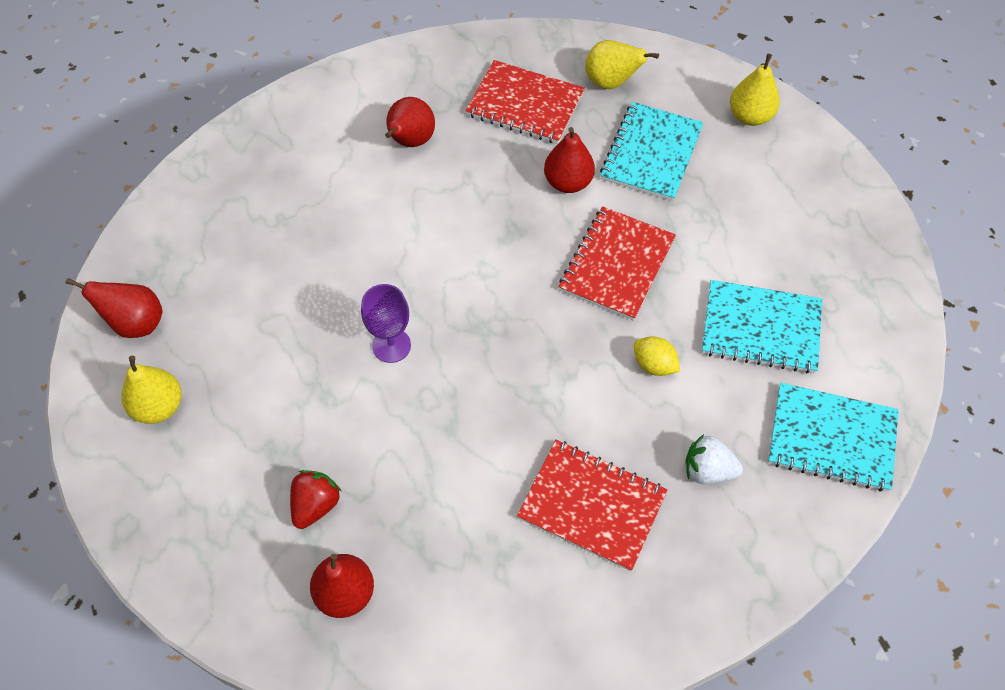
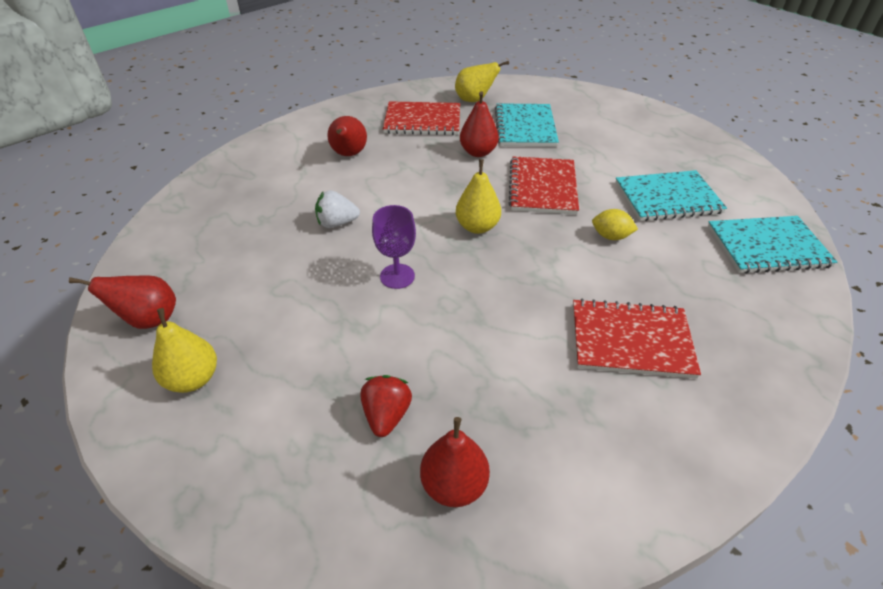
camera: 20 degrees left, 15 degrees down
white strawberry [685,434,743,484] -> white strawberry moved to [315,190,360,228]
yellow pear [730,54,780,126] -> yellow pear moved to [456,159,501,234]

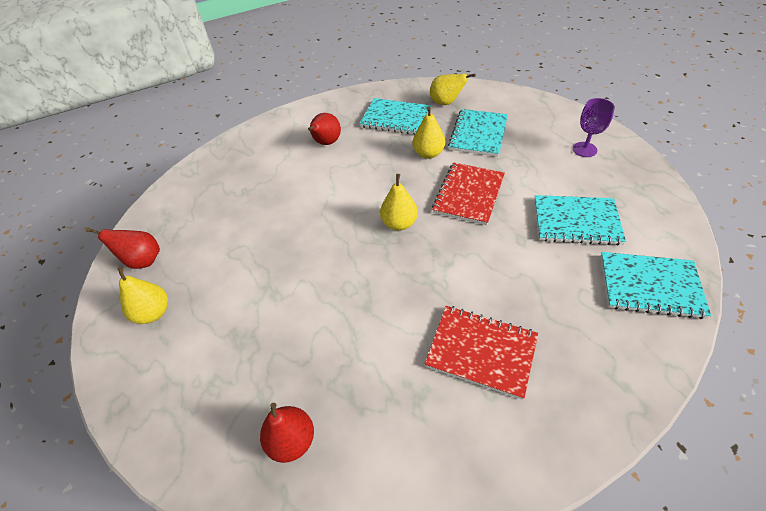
camera: 20 degrees right, 5 degrees up
white strawberry [315,190,360,228] -> none
red strawberry [360,375,412,437] -> none
purple goblet [372,205,416,289] -> purple goblet moved to [573,98,615,157]
red notebook [383,101,460,135] -> turquoise notebook [359,98,431,135]
red pear [460,91,499,157] -> yellow pear [413,107,445,159]
yellow lemon [592,209,638,240] -> none

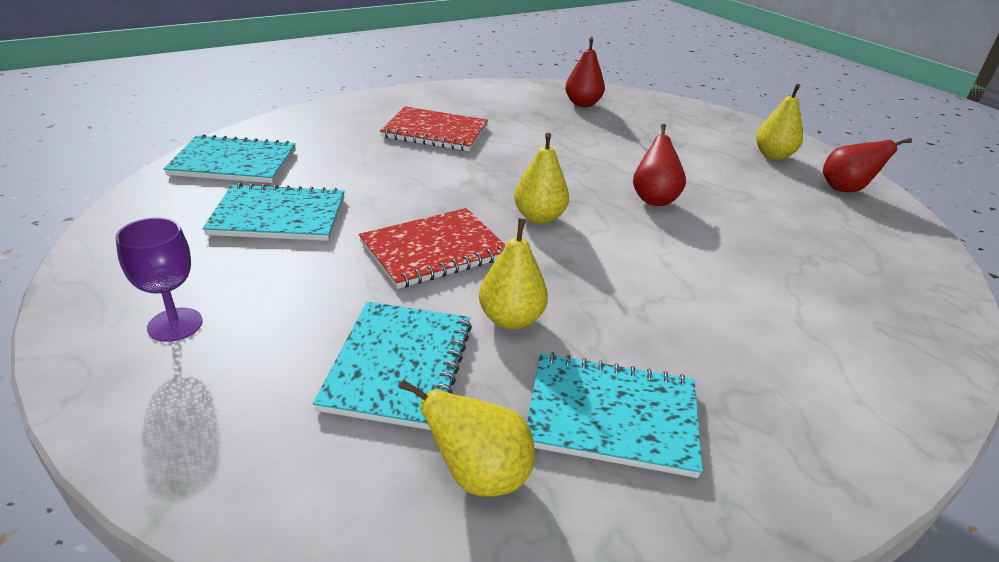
camera: 165 degrees right, 15 degrees down
red pear [308,113,341,145] -> red pear moved to [633,124,686,206]
red notebook [432,162,505,225] -> red notebook turned 45 degrees clockwise [359,208,506,289]

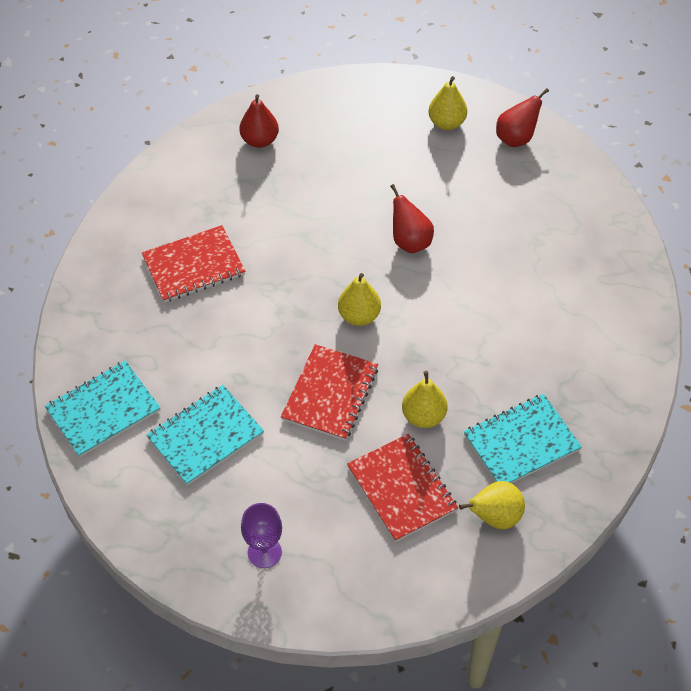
camera: 35 degrees left, 20 degrees up
turquoise notebook [313,302,472,430] -> red notebook [347,434,458,542]

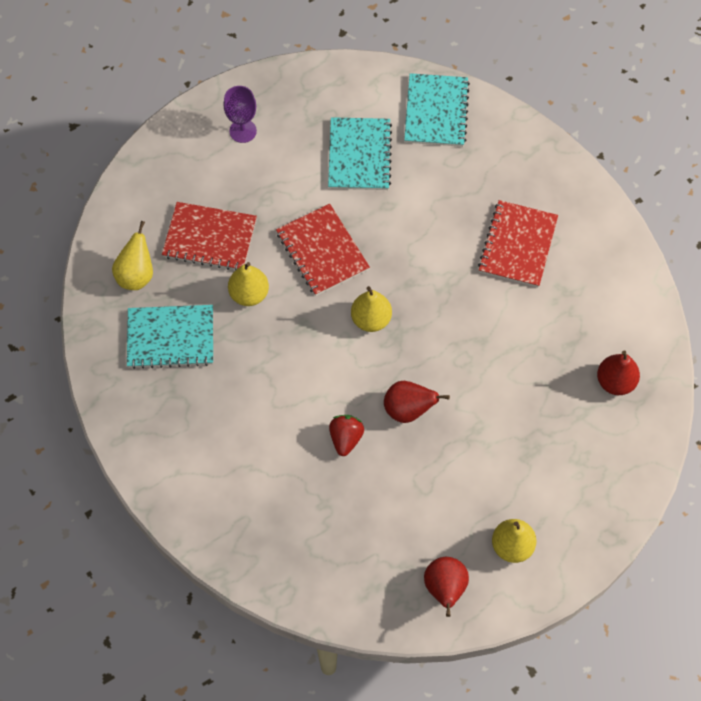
camera: 130 degrees right, 10 degrees up
turquoise notebook [464,394,582,483] -> turquoise notebook turned 75 degrees clockwise [127,305,213,369]
none -> red strawberry [329,415,364,456]

